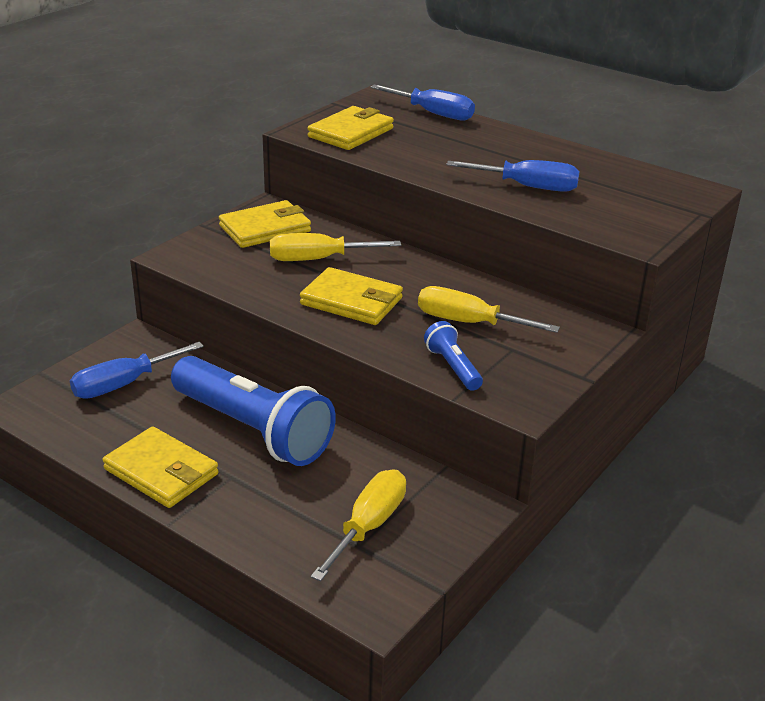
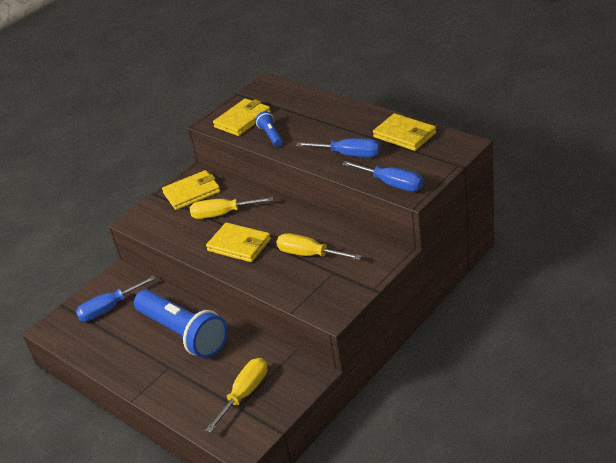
camera: 10 degrees right, 5 degrees up
yellow wallet [102,426,219,508] -> yellow wallet moved to [373,113,436,151]
blue screwdriver [370,85,475,121] -> blue screwdriver moved to [342,161,424,192]
blue flashlight [424,321,483,391] -> blue flashlight moved to [255,111,283,147]

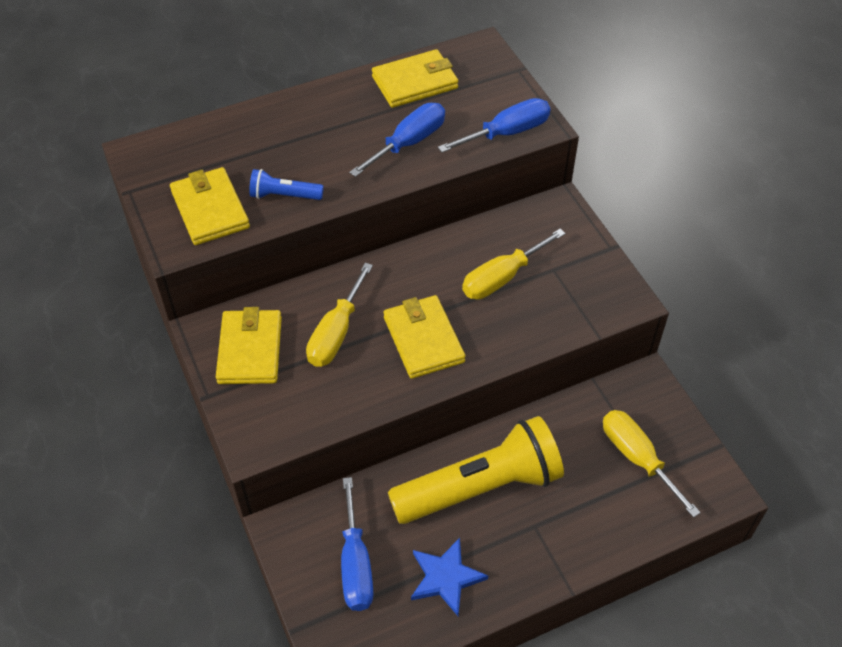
camera: 70 degrees left, 15 degrees up
blue flashlight [134,290,228,358] -> yellow flashlight [388,416,564,524]
yellow wallet [206,222,271,262] -> yellow wallet turned 75 degrees counterclockwise [384,295,466,379]
none -> blue star [411,538,488,616]

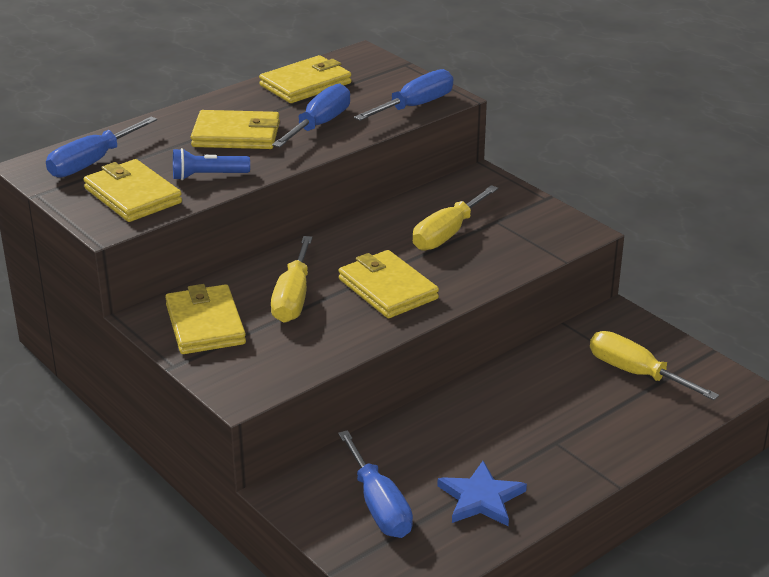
camera: 15 degrees left, 20 degrees down
yellow flashlight [388,416,564,524] -> none
none -> blue screwdriver [46,116,157,178]
none -> yellow wallet [191,110,280,149]

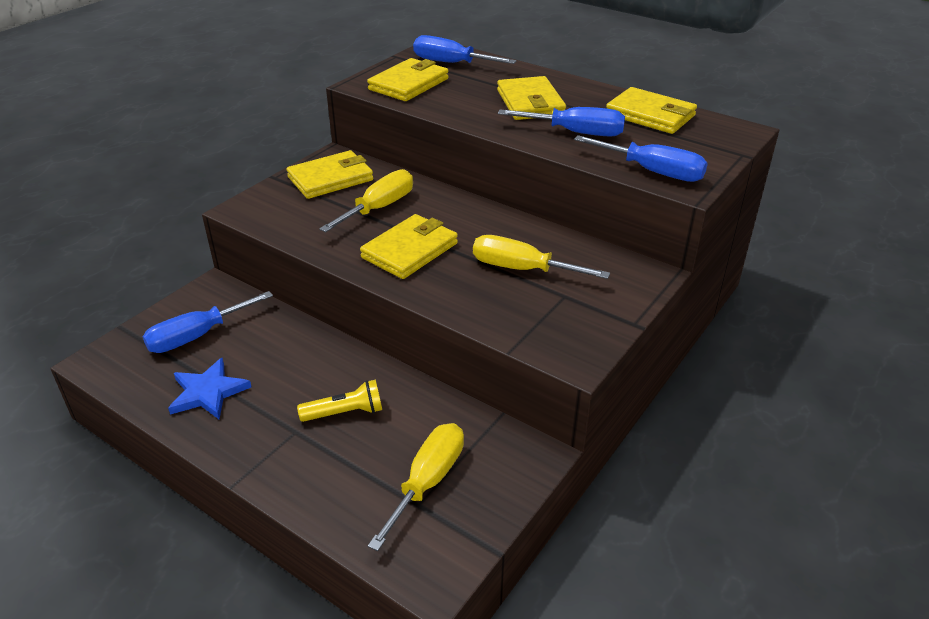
camera: 75 degrees right, 5 degrees up
blue flashlight [173,148,250,180] -> none
yellow screwdriver [271,236,312,323] -> yellow screwdriver turned 135 degrees clockwise [319,169,413,233]
none -> yellow flashlight [297,379,382,422]

